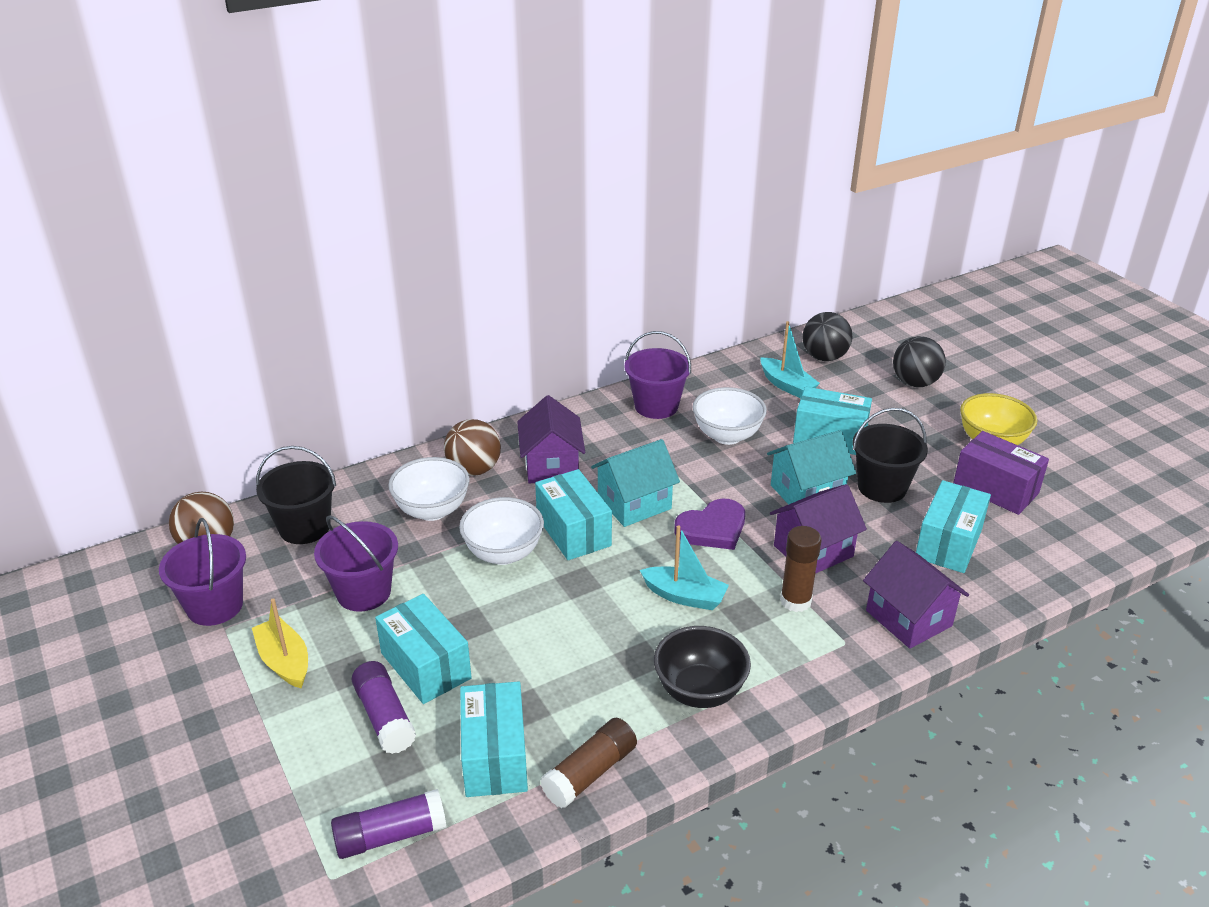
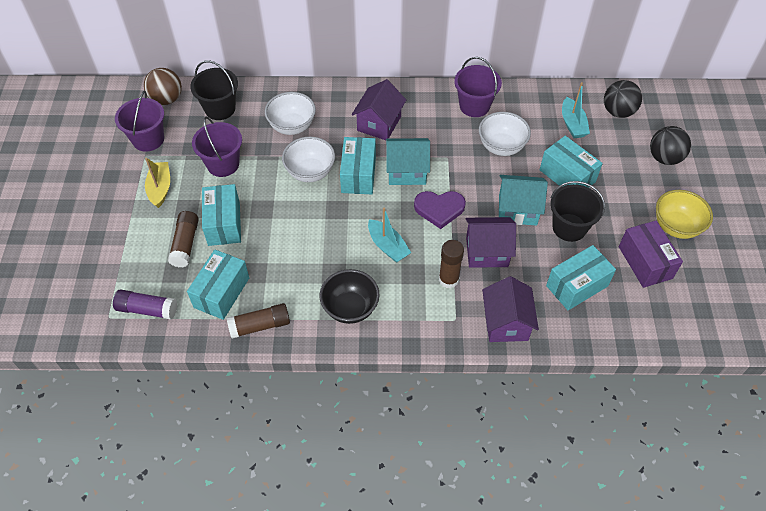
camera: 30 degrees right, 20 degrees up
purple glue stick [352,661,416,754] -> brown glue stick [168,211,199,267]
brown ball [444,419,501,476] -> none

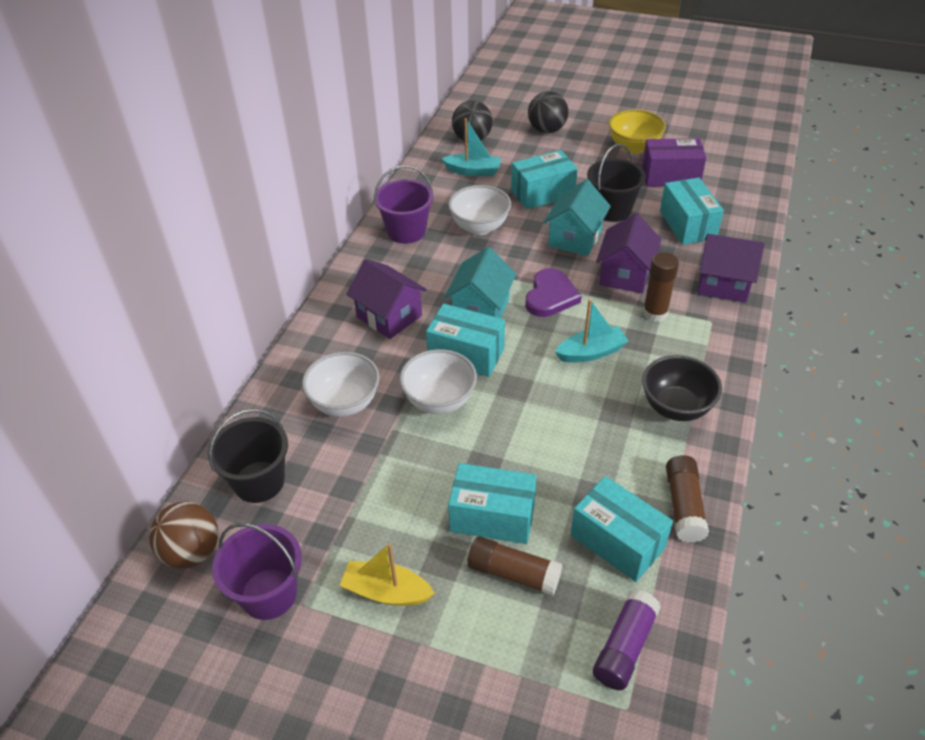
camera: 70 degrees left, 10 degrees down
purple bucket [192,117,242,177] -> none

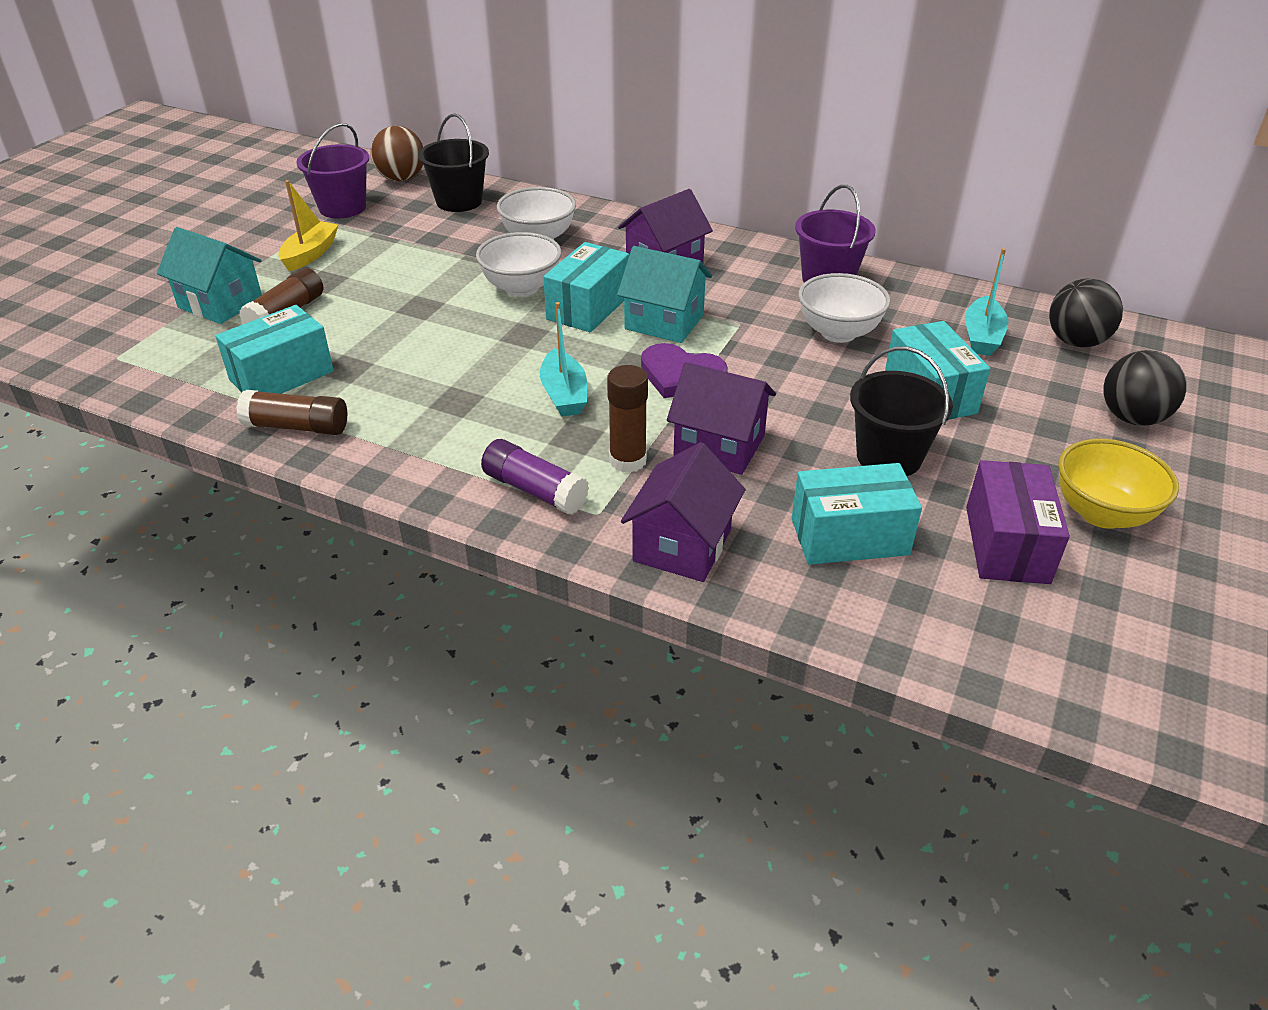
camera: 95 degrees right, 5 degrees down
turquoise box [448,463,537,544] -> none
turquoise house [544,179,611,256] -> turquoise house moved to [157,227,262,324]
purple glue stick [593,590,661,690] -> purple glue stick moved to [481,439,589,515]
black bowl [642,355,722,421] -> none

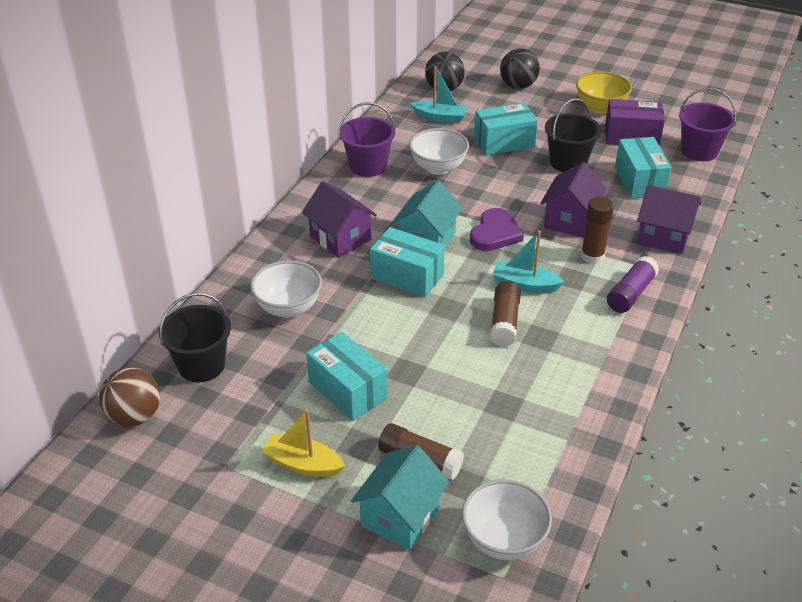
camera: 90 degrees left, 0 degrees up
turquoise box [215,305,334,394] -> turquoise box moved to [306,332,388,421]
brown glue stick [236,390,347,435] -> brown glue stick moved to [490,281,521,347]
purple bucket [296,123,369,218] -> purple bucket moved to [679,88,737,161]
white bowl [476,232,562,297] -> white bowl moved to [462,479,552,560]
turquoise boat [540,302,587,417] -> turquoise boat turned 150 degrees counterclockwise [492,231,565,293]

